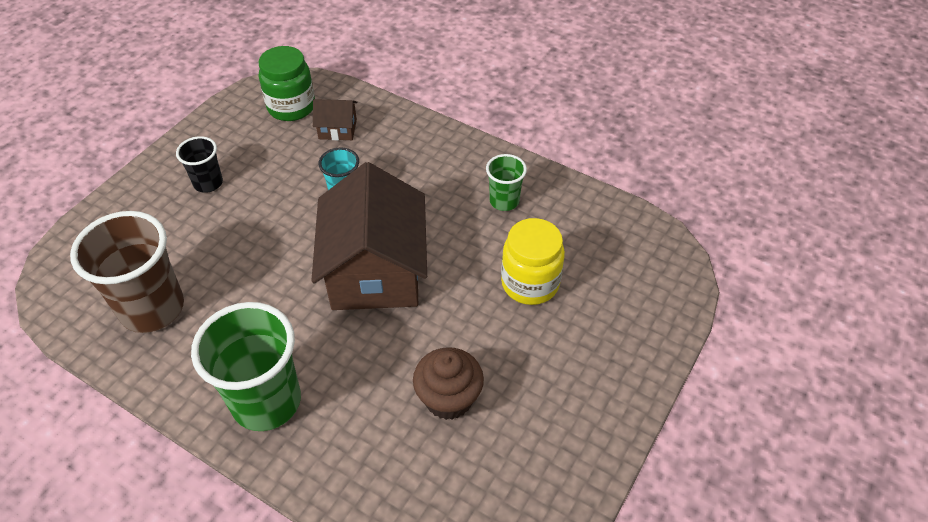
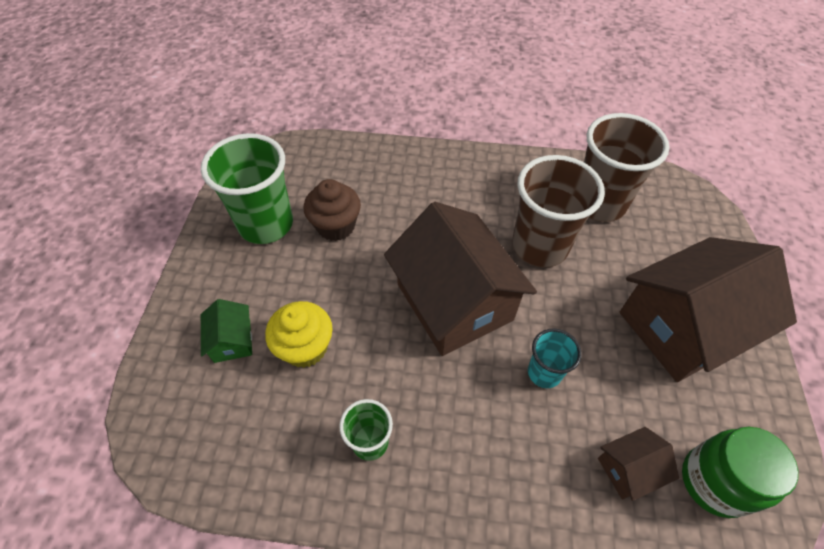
camera: 155 degrees right, 5 degrees up
black cup [176,136,223,193] -> brown house [619,237,797,382]
green cup [191,302,301,431] -> green cup moved to [201,133,293,244]
yellow jar [501,218,565,305] -> yellow cupcake [265,301,333,368]
none -> green house [201,299,252,363]
none -> brown cup [512,155,605,268]

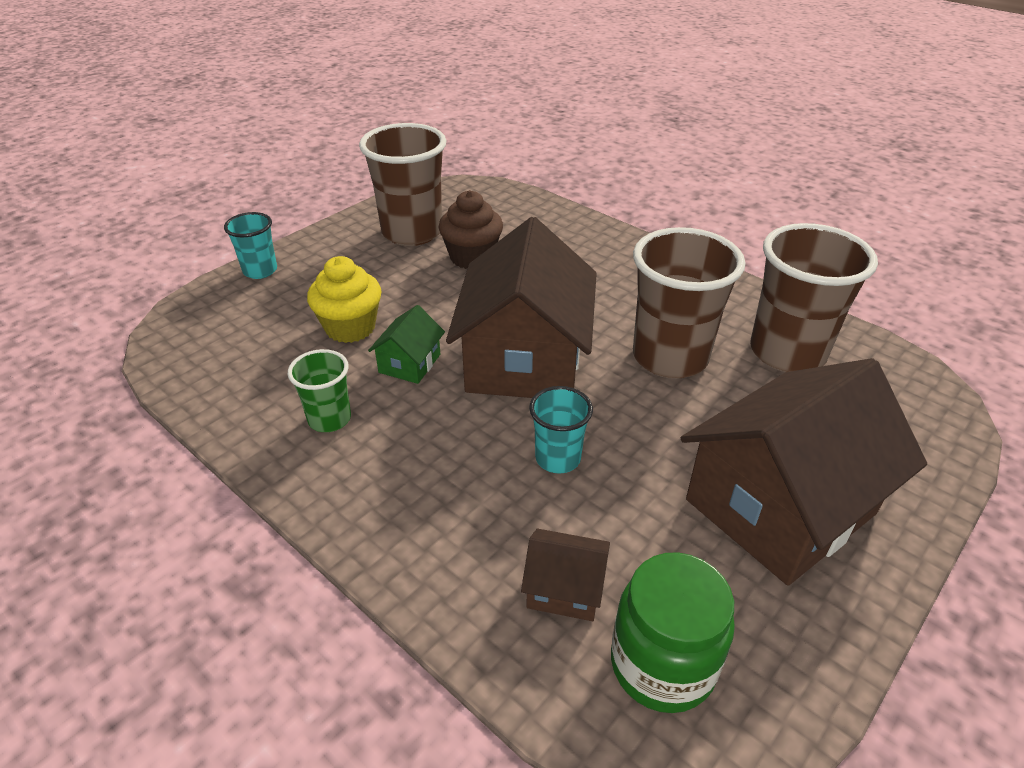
camera: 35 degrees right, 15 degrees down
green cup [201,133,293,244] -> brown cup [359,123,447,246]
green house [201,299,252,363] -> green house moved to [368,305,445,384]
brown house [619,237,797,382] -> brown house turned 45 degrees counterclockwise [681,358,927,586]
none -> turquoise cup [224,212,277,279]

